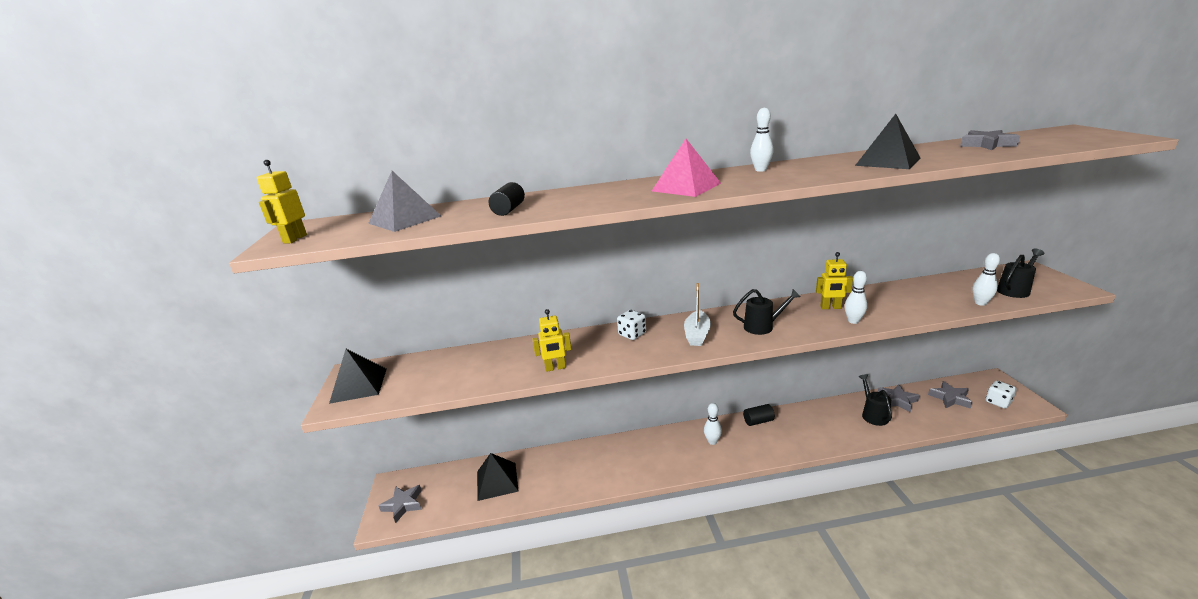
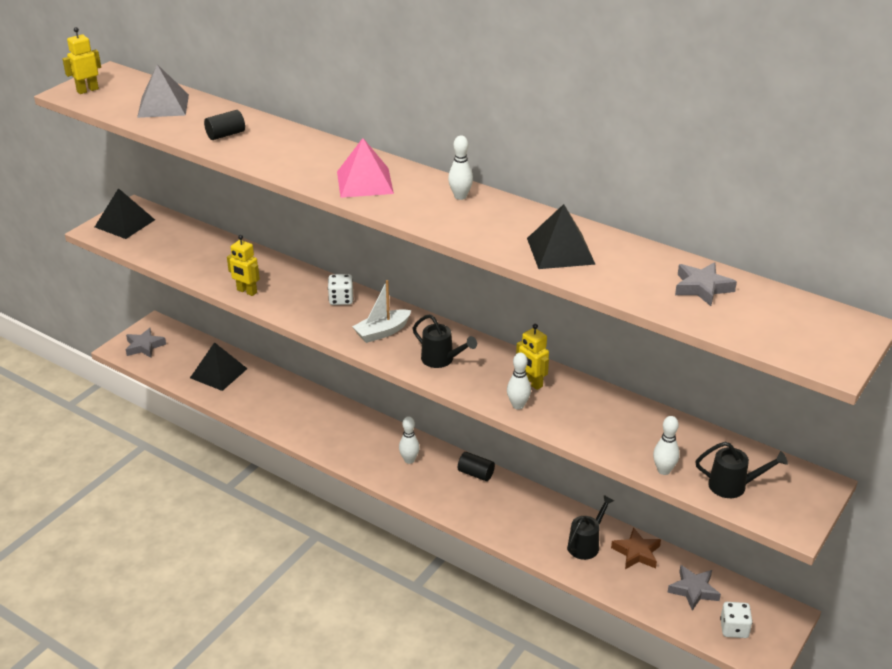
camera: 40 degrees right, 10 degrees up
grey star [878,384,920,413] -> brown star [611,527,661,569]

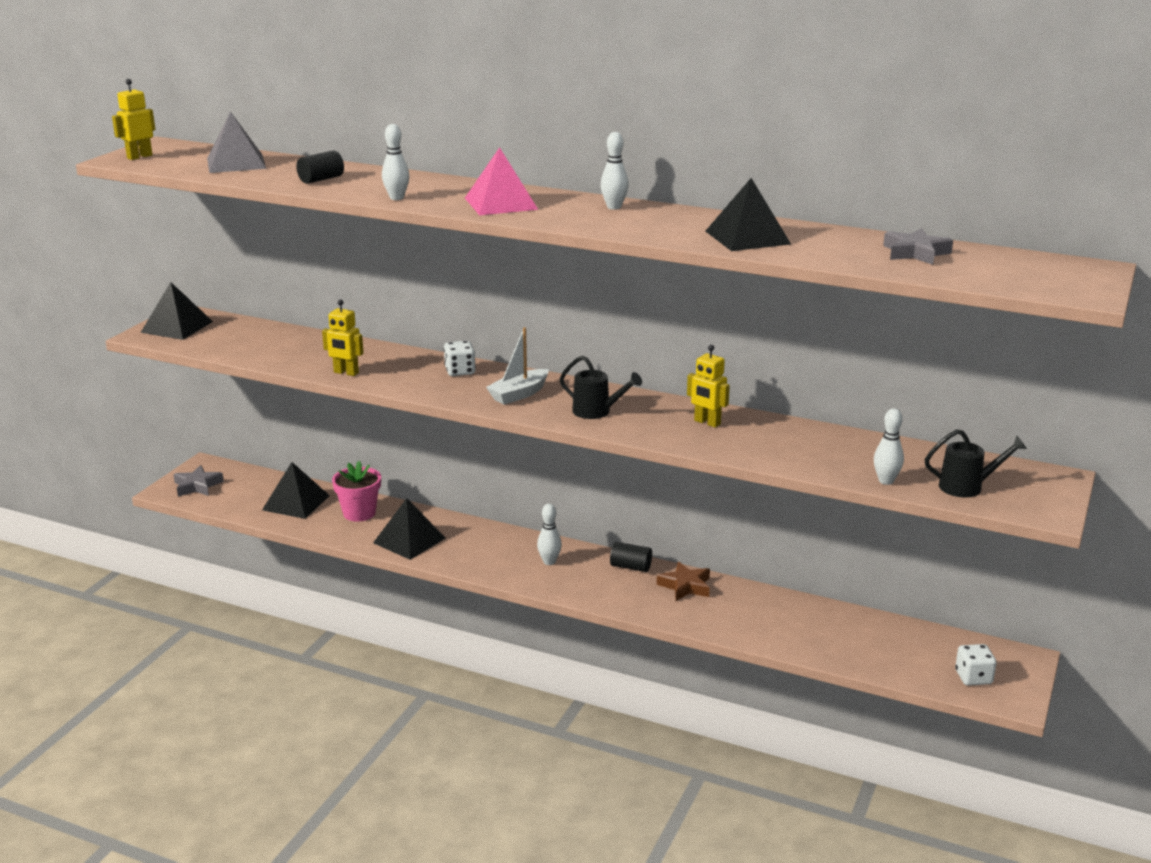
camera: 10 degrees left, 10 degrees down
white bowling pin [507,353,531,410] -> white bowling pin moved to [382,124,409,200]
black watering can [567,495,614,560] -> none
brown star [611,527,661,569] -> brown star moved to [657,562,710,601]
grey star [668,565,721,611] -> none
none -> pink flower pot [332,461,381,522]
none -> black pyramid [373,498,446,560]

